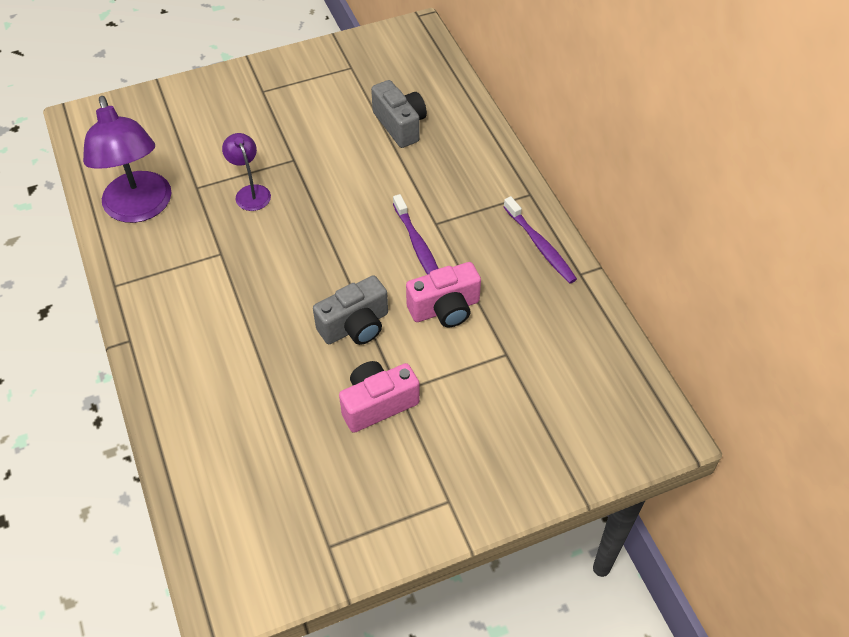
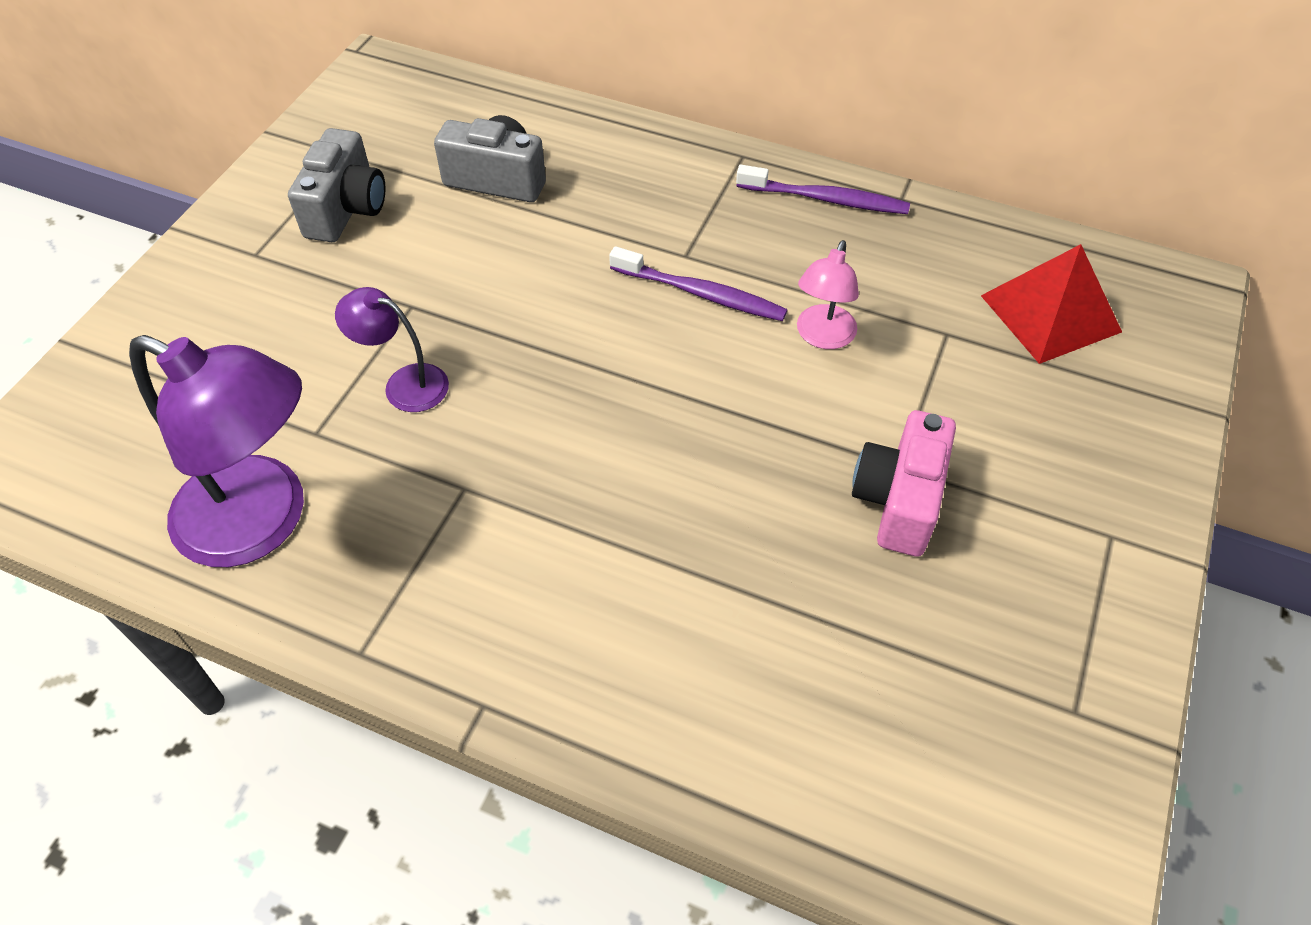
camera: 45 degrees left, 0 degrees up
grey camera [313,275,388,345] -> grey camera moved to [288,128,386,242]
pink camera [406,262,481,328] -> pink lamp [797,240,859,349]
none -> red pyramid [981,244,1122,364]

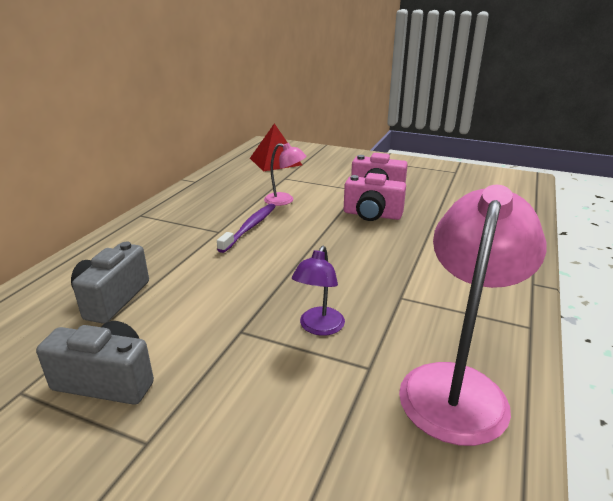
camera: 90 degrees left, 25 degrees down
purple lamp [129,335,304,567] -> pink lamp [399,185,546,446]
purple toothbrush [736,165,910,214] -> none
none -> pink camera [344,173,406,221]

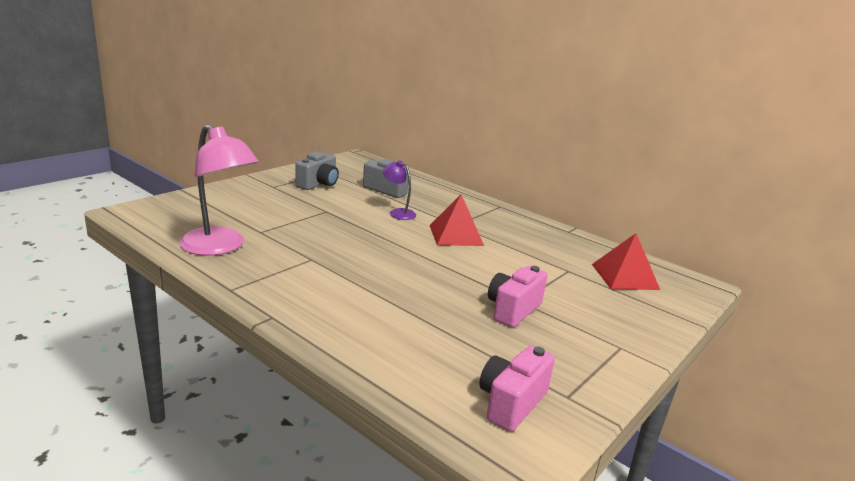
camera: 105 degrees right, 5 degrees down
purple toothbrush [217,204,276,253] -> red pyramid [430,194,484,246]
pink lamp [264,143,307,206] -> none
purple lamp [292,246,345,336] -> purple lamp moved to [382,160,416,220]
pink camera [344,173,406,221] -> pink camera moved to [479,346,555,432]

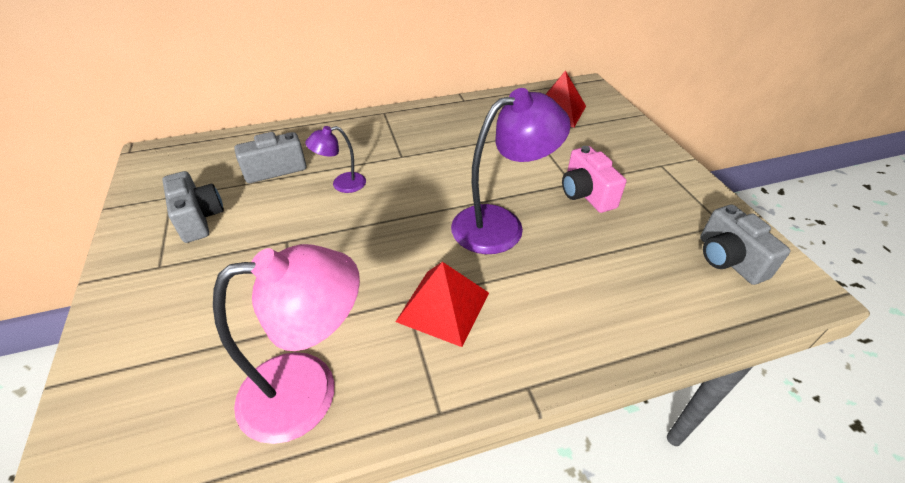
camera: 55 degrees left, 20 degrees up
red pyramid [430,194,484,246] -> red pyramid moved to [396,262,489,347]
pink camera [479,346,555,432] -> grey camera [700,204,791,285]
none -> purple lamp [451,88,571,254]

